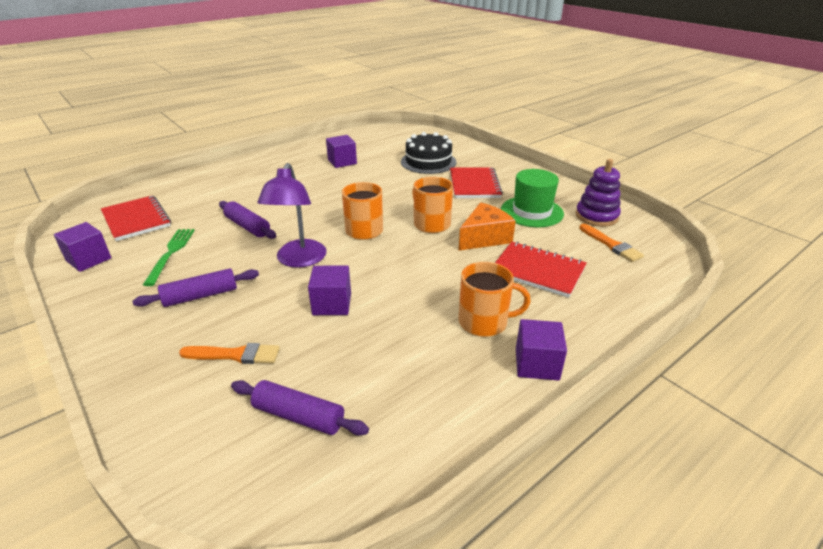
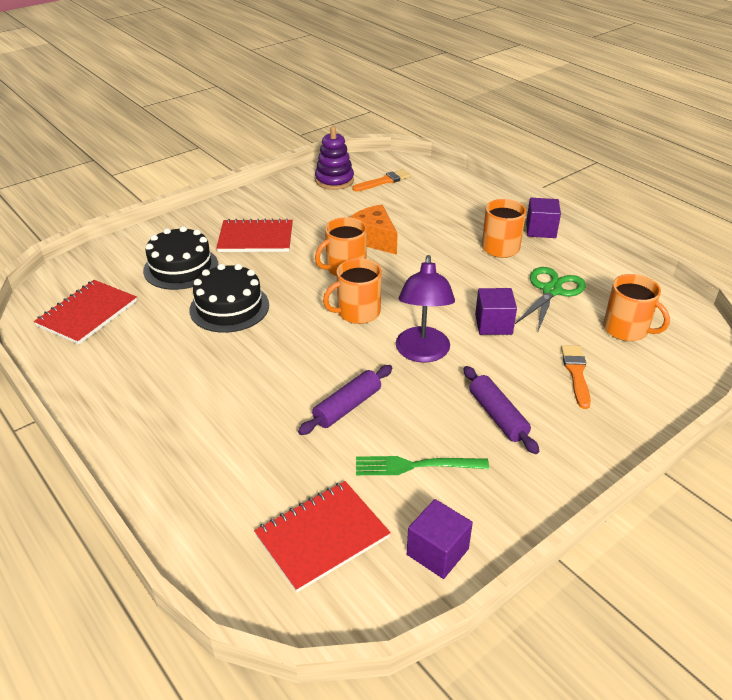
camera: 90 degrees left, 5 degrees up
purple rolling pin [231,380,369,436] -> orange mug [603,274,670,341]
purple lamp [257,163,327,268] -> purple lamp turned 90 degrees clockwise [396,255,455,363]
purple cube [326,135,357,168] -> none
red notebook [495,242,587,298] -> red notebook moved to [34,280,137,344]
green hat [501,169,564,227] -> none
none -> black cake [190,264,269,333]
none -> green scissors [515,267,586,331]

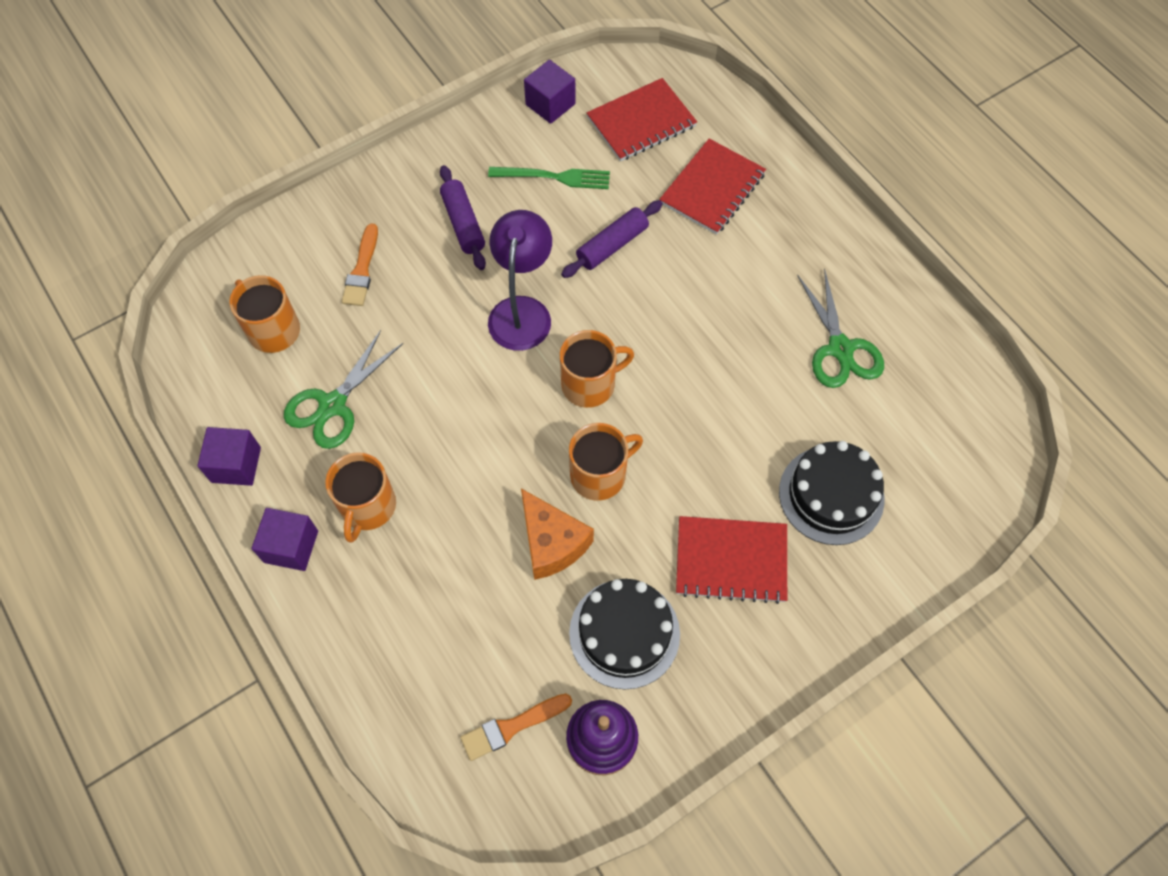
camera: 175 degrees left, 25 degrees up
red notebook [34,280,137,344] -> red notebook moved to [659,139,766,235]
black cake [190,264,269,333] -> black cake moved to [569,579,680,689]
purple cube [475,288,517,335] -> purple cube moved to [197,427,261,486]
none -> green scissors [797,268,884,388]

